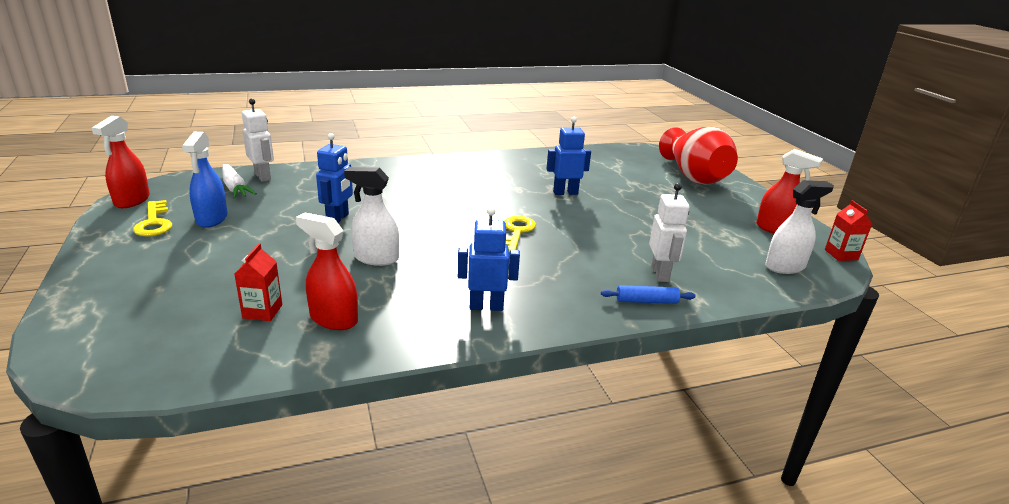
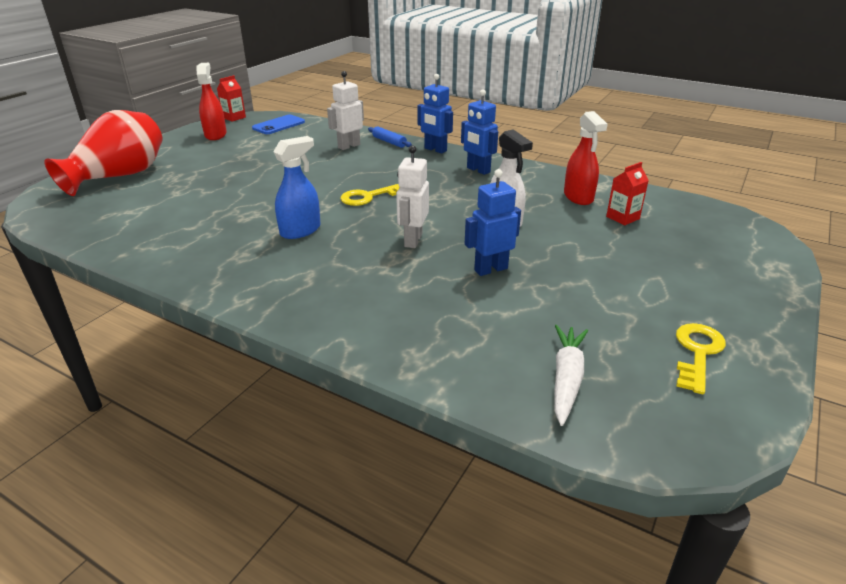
camera: 130 degrees left, 5 degrees up
red spray bottle [92,116,150,208] -> none
blue spray bottle [182,132,228,228] -> blue spray bottle moved to [273,136,320,239]
white robot [242,99,274,182] -> white robot moved to [396,145,429,248]
blue robot [546,117,591,195] -> blue robot moved to [417,74,453,154]
white spray bottle [765,180,834,274] -> blue phone [252,115,305,134]

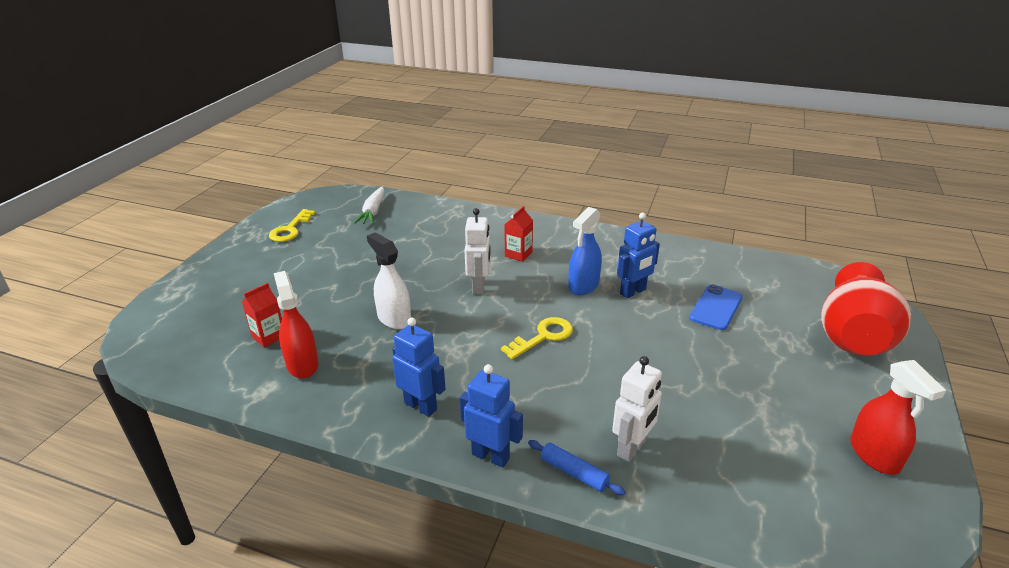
camera: 170 degrees right, 0 degrees up
red carton [217,75,246,122] -> red carton moved to [505,206,533,262]
blue phone [252,115,305,134] -> blue phone moved to [689,285,743,330]
blue robot [465,169,521,276] -> blue robot moved to [617,213,660,298]

